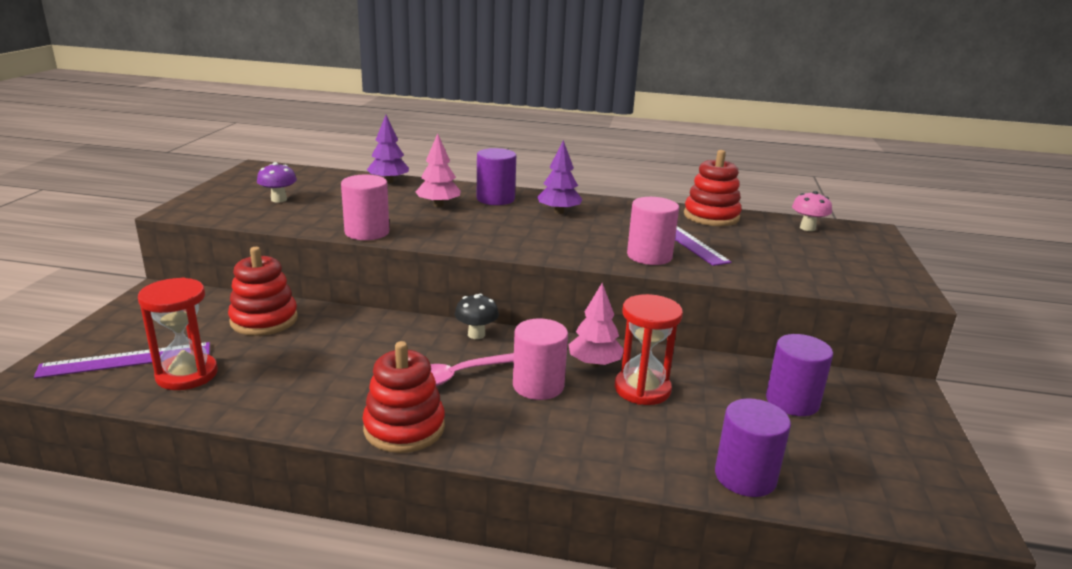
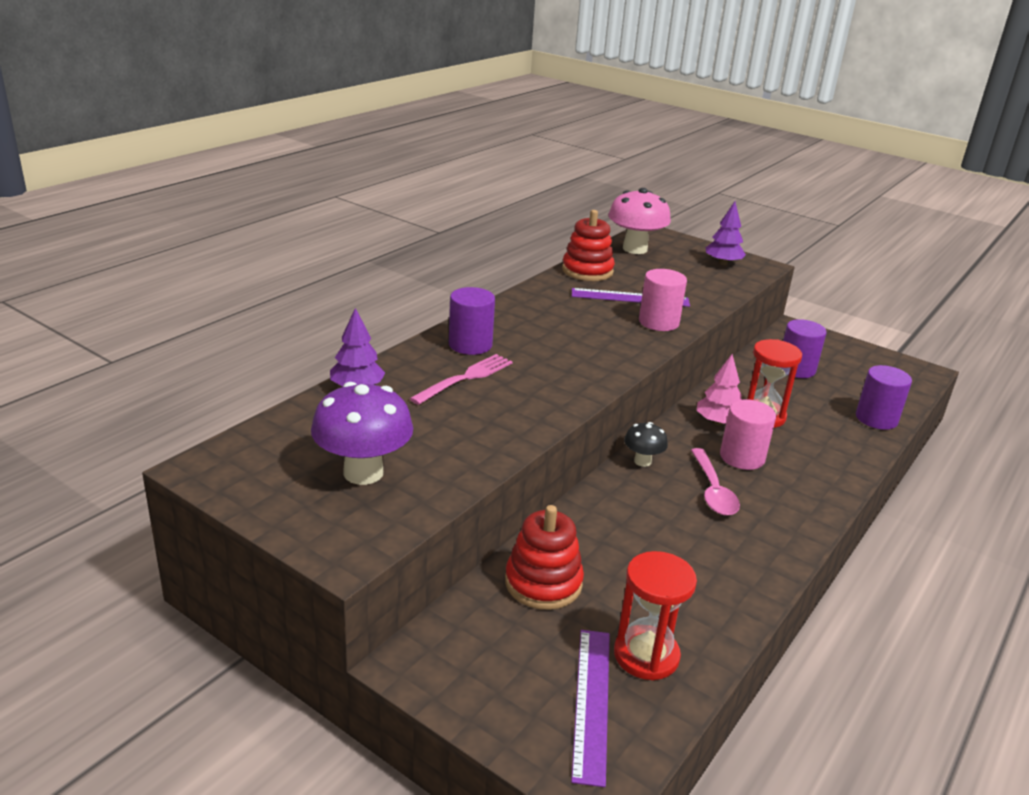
camera: 65 degrees left, 5 degrees up
purple mushroom [257,162,297,203] -> purple mushroom [311,382,413,485], size x1.88
pink cylinder [341,175,389,240] -> none
red stacking toy [362,341,445,453] -> none
pink tree [416,133,461,207] -> pink fork [409,354,512,405]
purple tree [537,140,582,214] -> purple tree moved to [706,201,746,265]
pink mushroom [792,191,832,231] -> pink mushroom [608,188,671,254], size x1.88

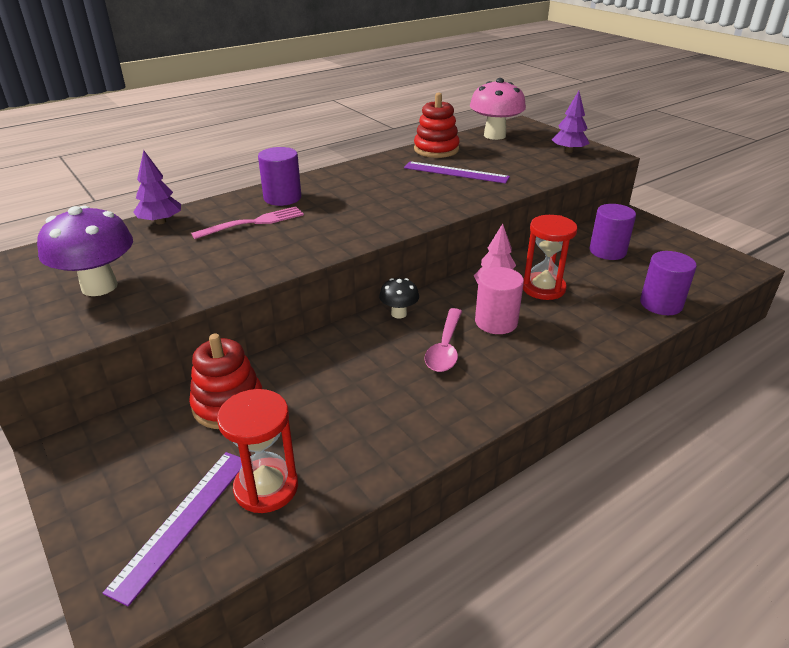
camera: 20 degrees right, 5 degrees up
pink cylinder [639,269,687,331] -> none

